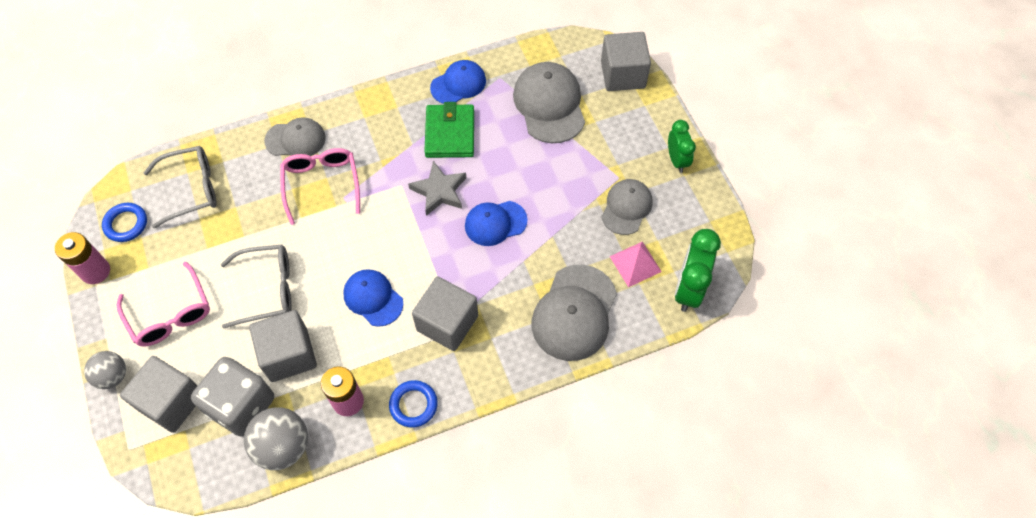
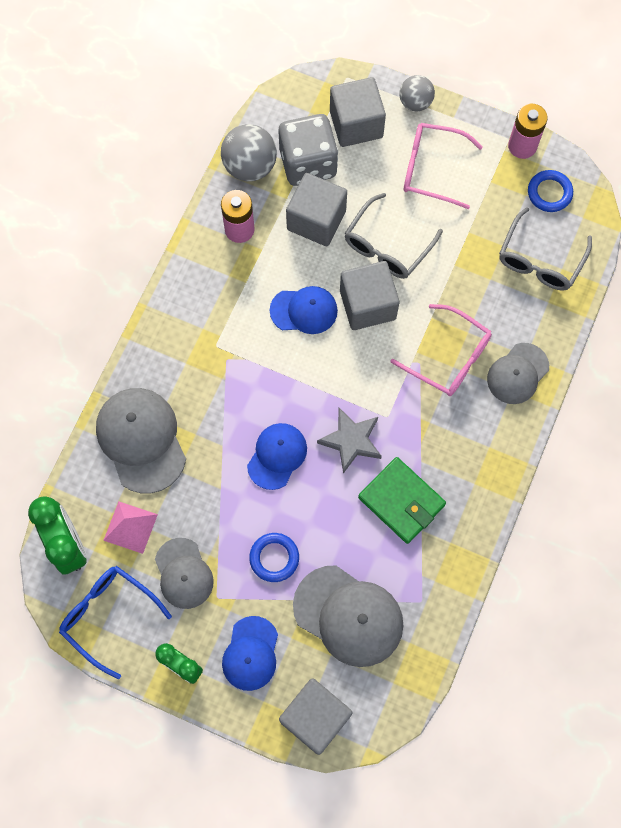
camera: 135 degrees right, 10 degrees up
blue ring [389,380,438,427] -> blue ring moved to [249,533,299,582]
grey cube [412,277,478,351] -> grey cube moved to [340,261,399,330]
blue cap [430,60,486,104] -> blue cap moved to [222,616,278,691]
none -> blue glasses [59,566,172,679]

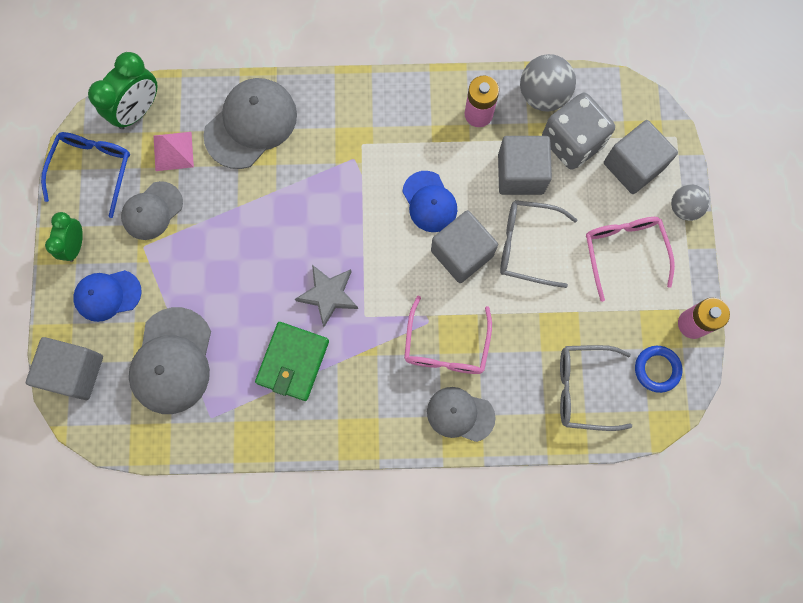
camera: 65 degrees right, 5 degrees up
blue cap [247,423,307,490] -> none
blue ring [249,533,299,582] -> none

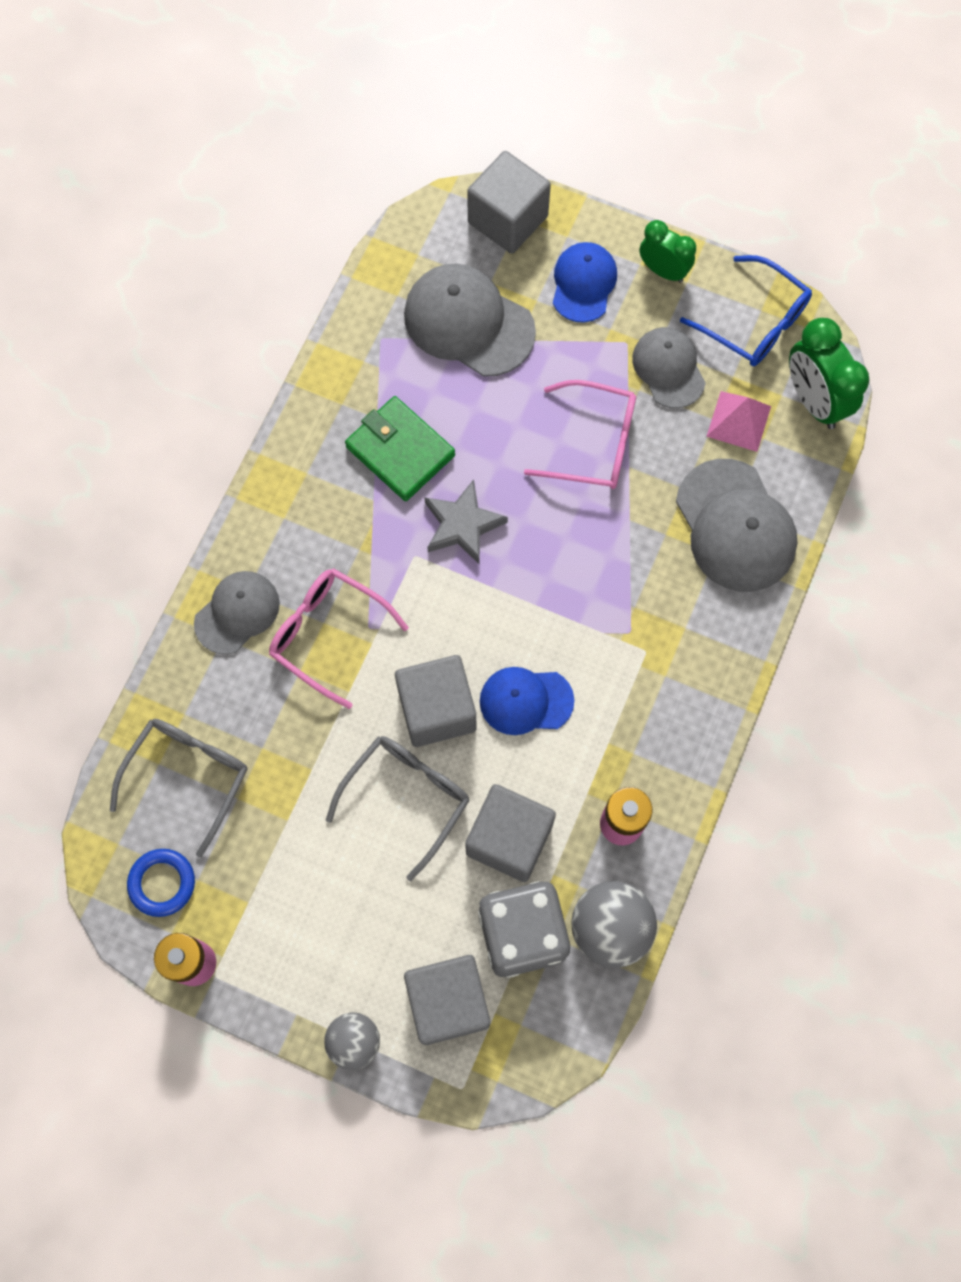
camera: 115 degrees right, 5 degrees down
pink glasses [586,217,675,302] -> pink glasses moved to [524,380,636,489]

